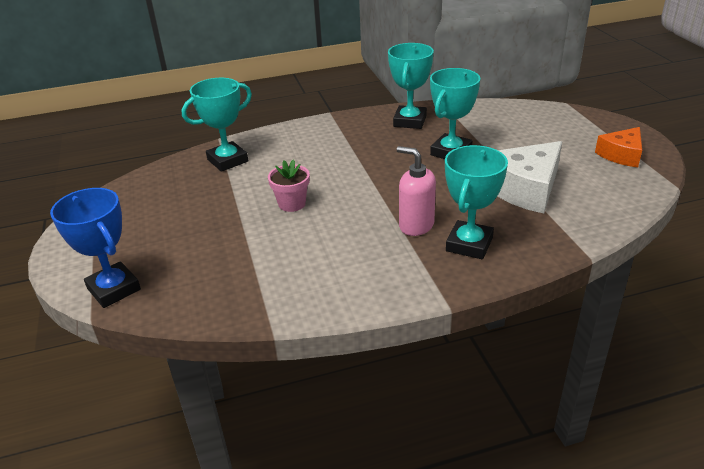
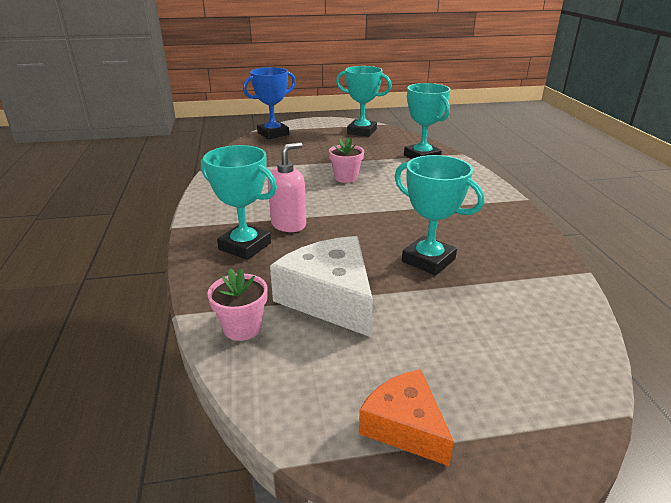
camera: 95 degrees right, 5 degrees down
turquoise trophy [388,43,434,129] -> turquoise trophy moved to [336,66,392,137]
none -> pink flower pot [207,269,268,341]

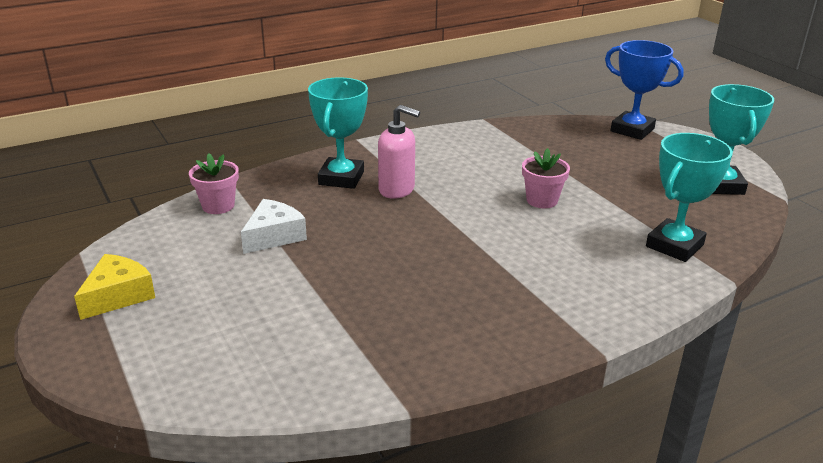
camera: 70 degrees right, 0 degrees up
white cheese [270,236,373,337] -> white cheese [241,199,307,254], size x0.61
orange cheese [359,369,454,466] -> yellow cheese [74,254,155,320]
turquoise trophy [395,155,484,276] -> none

